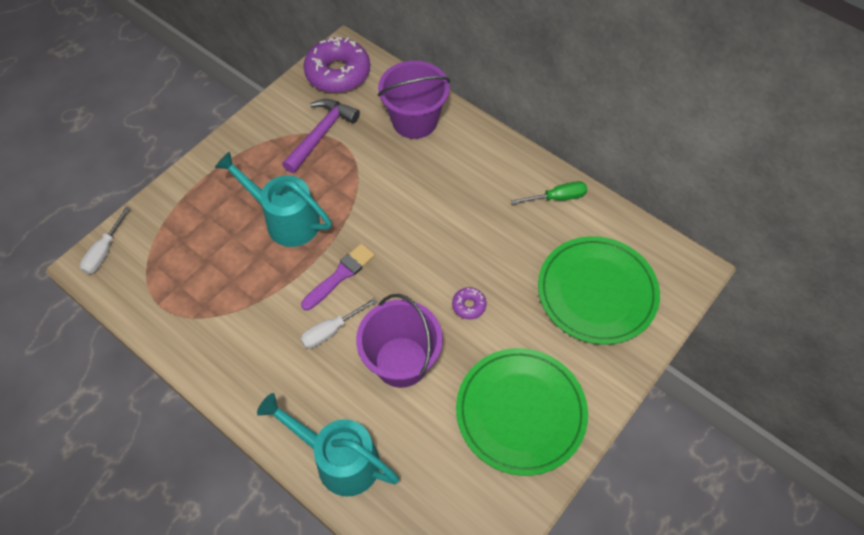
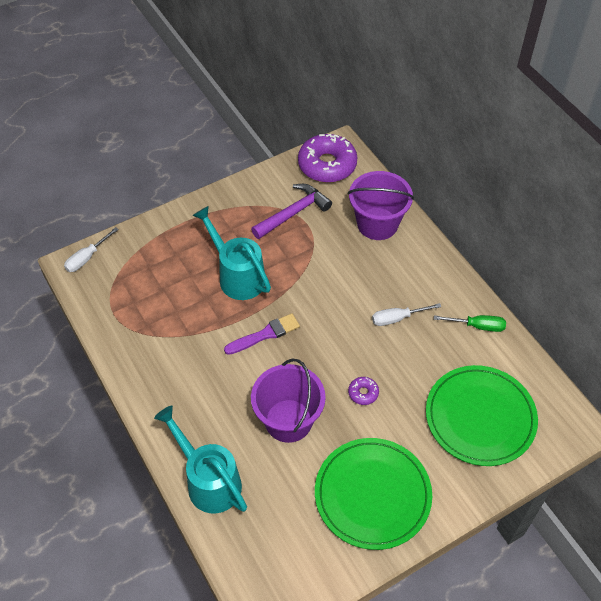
camera: 20 degrees right, 5 degrees down
white screwdriver [301,298,377,348] -> white screwdriver moved to [372,303,441,326]

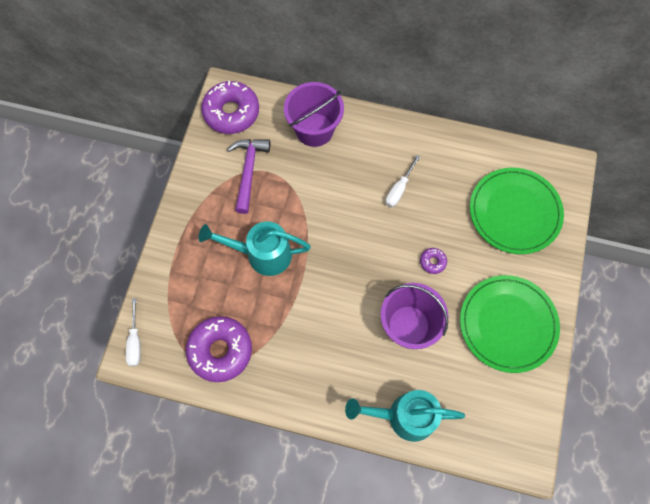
camera: 45 degrees left, 15 degrees up
purple brush [224,313,300,355] -> none
green screwdriver [434,315,506,332] -> none
none -> purple donut [186,316,252,382]

